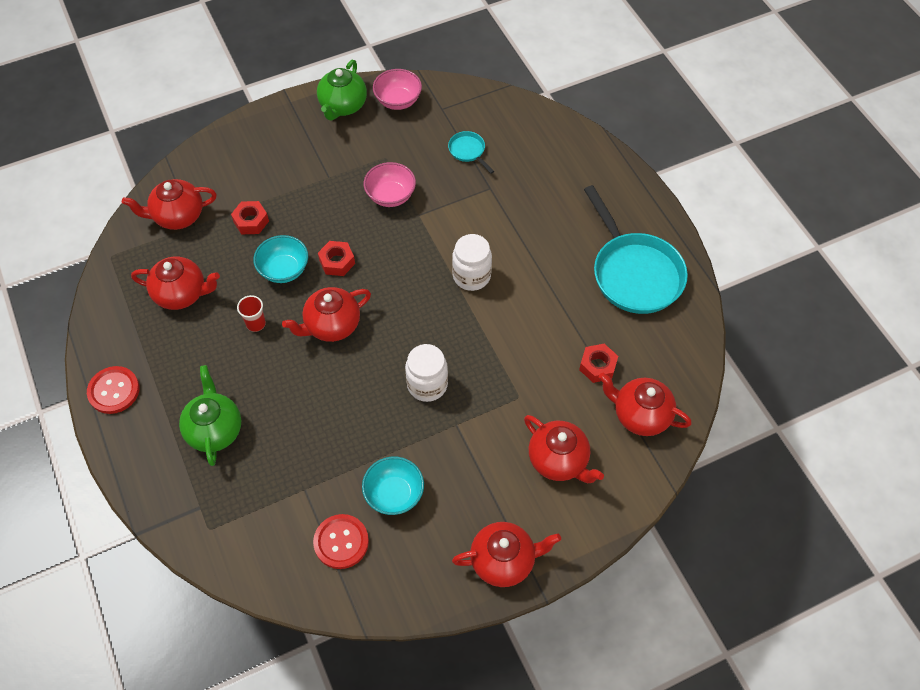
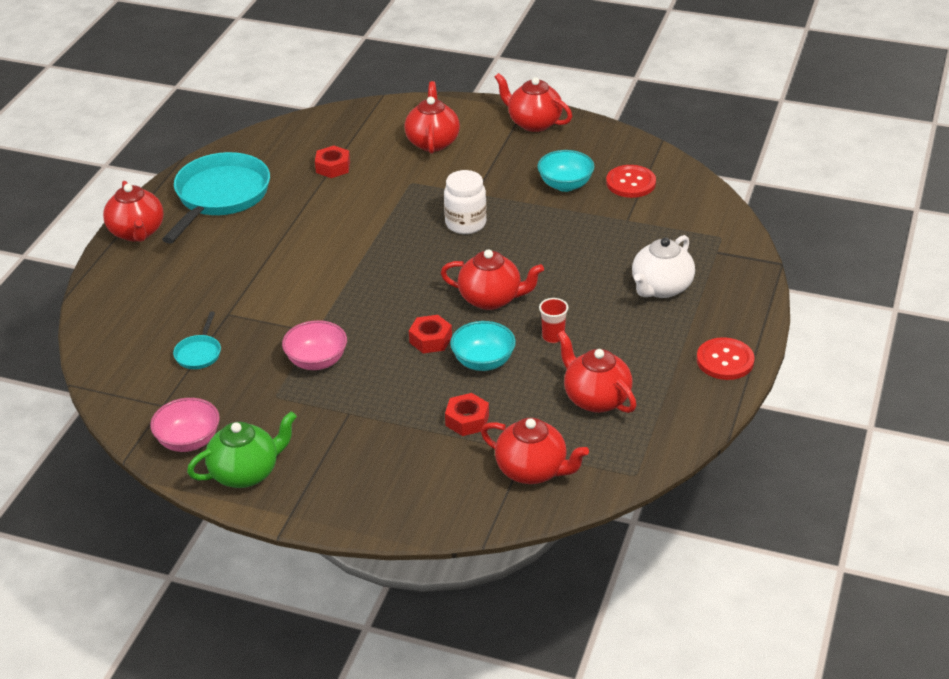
camera: 135 degrees left, 20 degrees down
green teapot [179,365,241,466] -> white teapot [632,235,695,298]
white jar [452,234,492,291] -> none
red teapot [599,372,692,436] -> red teapot moved to [103,181,164,242]

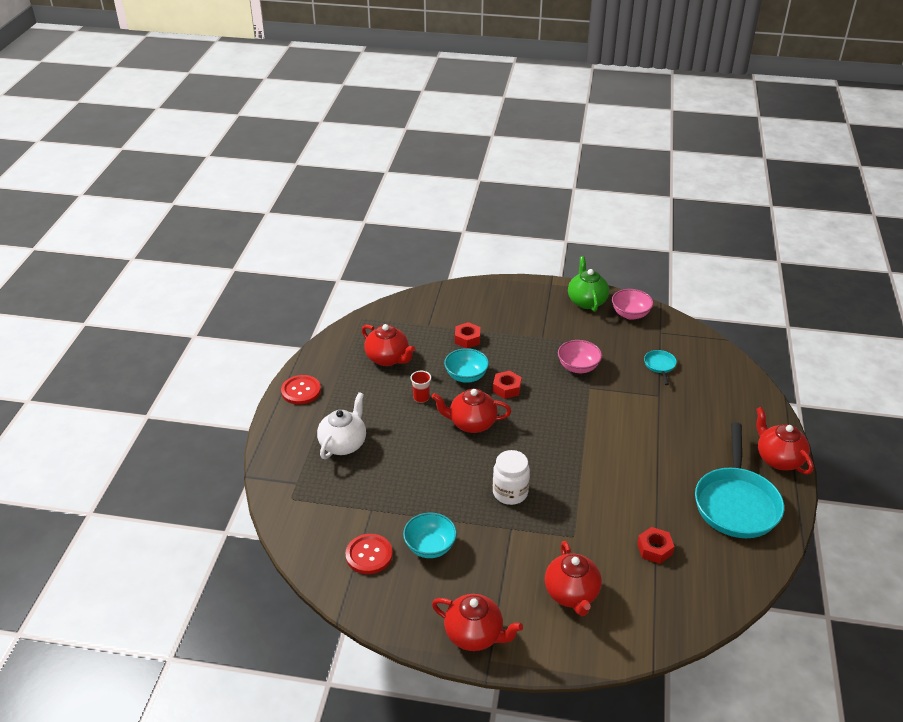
camera: 170 degrees right, 0 degrees up
green teapot [187,411,297,488] -> green teapot turned 120 degrees clockwise [568,256,609,312]
red teapot [481,418,589,484] -> none

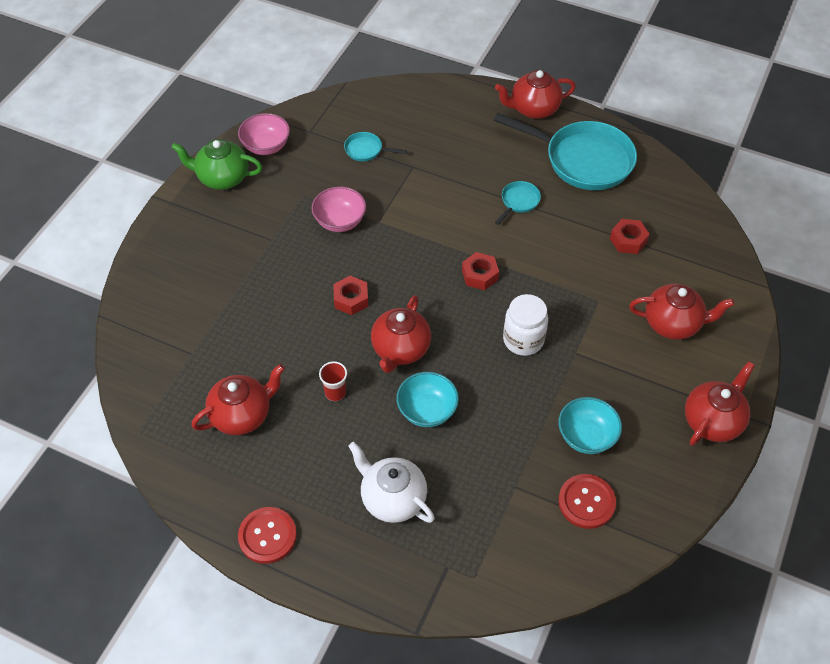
camera: 75 degrees left, 15 degrees up
turquoise bowl [444,348,489,383] -> turquoise bowl moved to [396,372,459,427]
red nut [455,322,480,348] -> red nut moved to [462,252,499,290]
none -> turquoise pan [495,181,541,225]

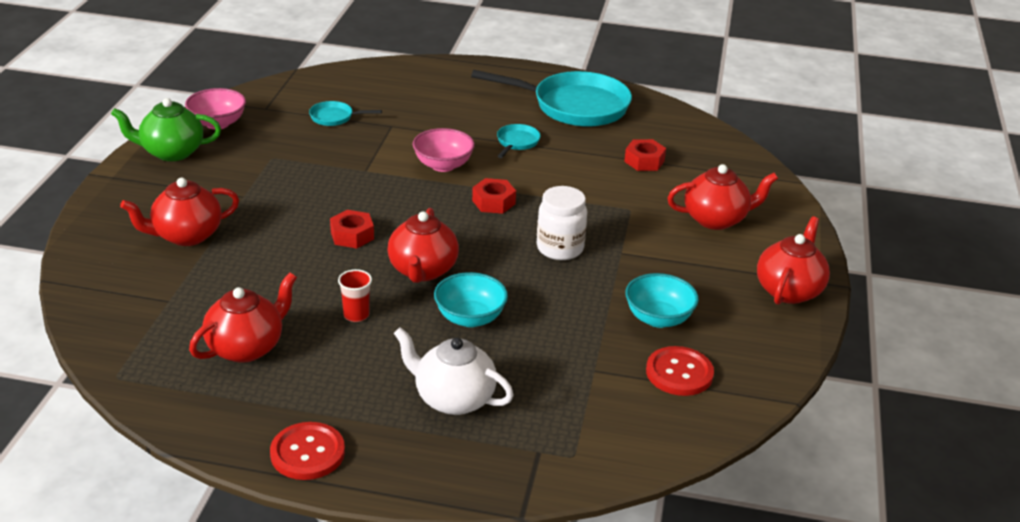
camera: 15 degrees left, 20 degrees down
pink bowl [311,187,366,232] -> pink bowl moved to [413,128,475,172]
red teapot [495,70,576,119] -> red teapot moved to [120,178,239,246]

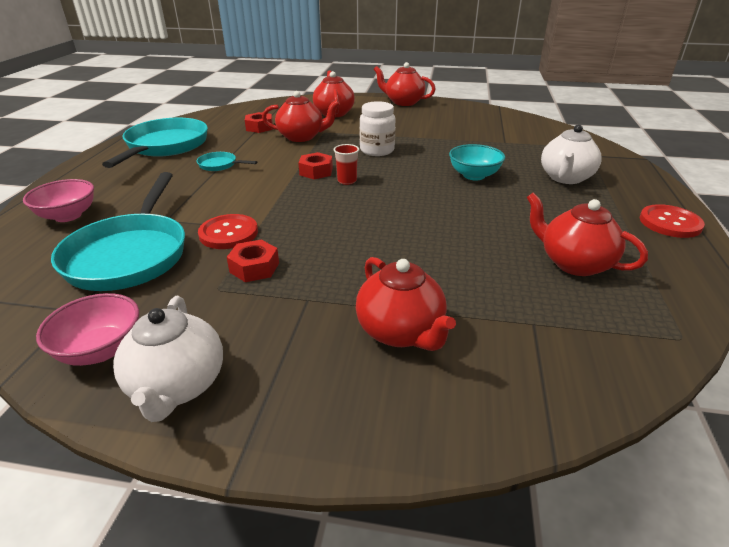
camera: 90 degrees left, 0 degrees up
green teapot [111,98,221,161] -> white teapot [113,296,223,422]
turquoise pan [309,101,382,126] -> turquoise pan [51,172,185,291], size x2.30
red nut [330,210,374,248] -> red nut moved to [227,240,279,282]
red cup [338,269,372,322] -> red cup moved to [334,144,359,185]
red teapot [387,208,459,283] -> red teapot moved to [262,91,340,142]
pink bowl [413,128,475,172] -> pink bowl moved to [23,179,94,222]
turquoise bowl [625,273,699,328] -> none
red button [646,346,714,396] -> red button moved to [198,214,258,249]

